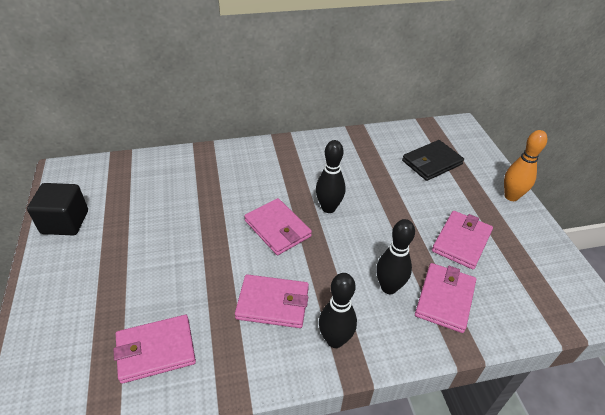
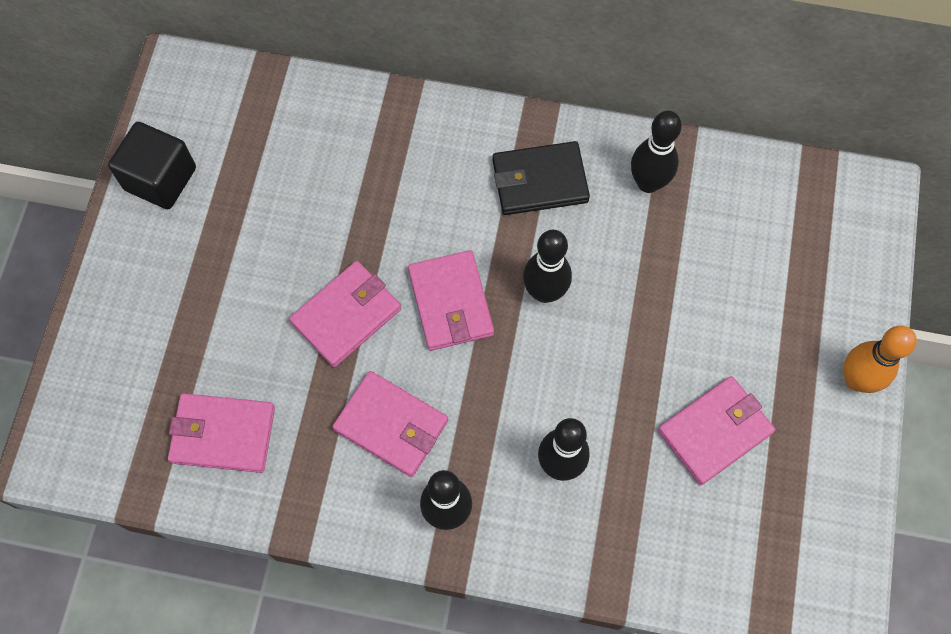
camera: 25 degrees right, 25 degrees up
black wallet [402,140,464,181] -> black wallet moved to [493,141,590,215]
pink wallet [415,263,476,333] -> pink wallet moved to [289,261,401,367]
none -> black bowling pin [631,111,682,193]

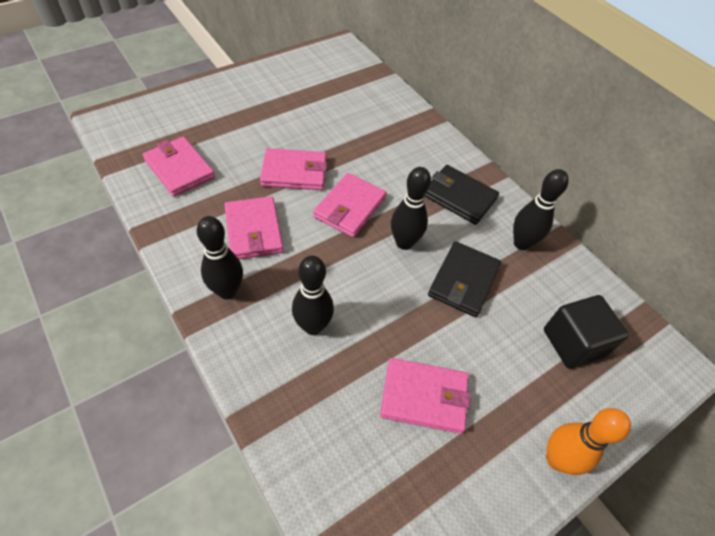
camera: 40 degrees right, 15 degrees down
black cube [108,122,196,209] -> black cube moved to [544,295,629,369]
none -> black wallet [428,241,501,317]

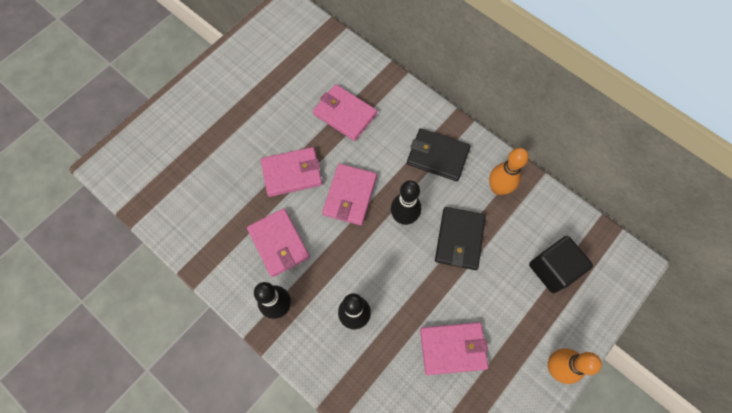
camera: 10 degrees left, 15 degrees up
pink wallet [143,137,215,197] -> pink wallet moved to [313,84,377,141]
black bowling pin [513,169,569,250] -> orange bowling pin [489,148,529,195]

